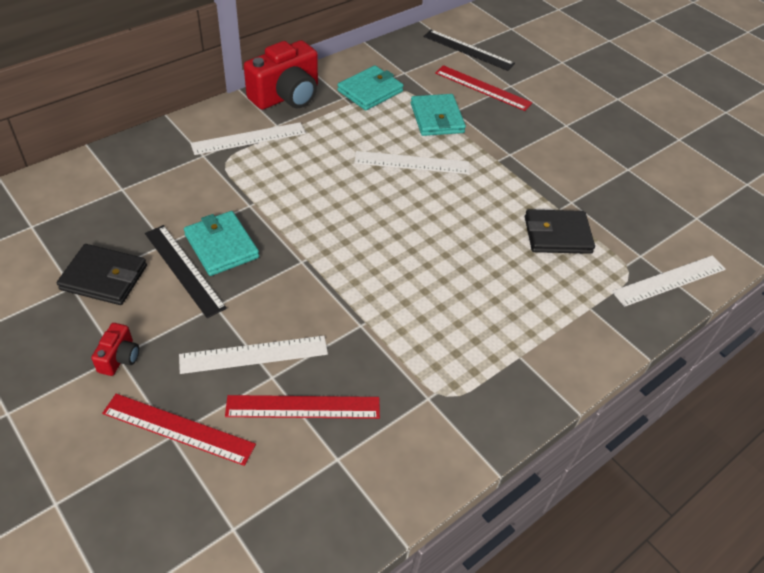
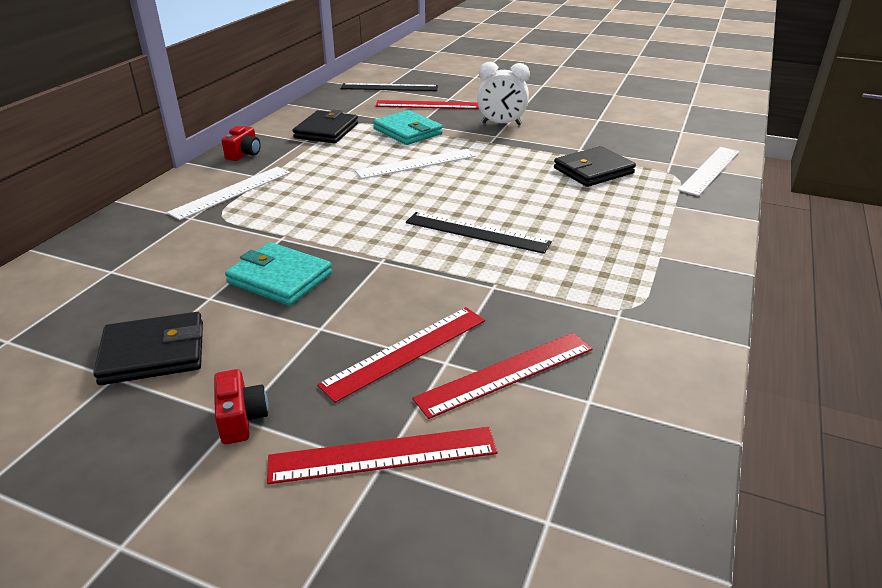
camera: 25 degrees left, 15 degrees down
black ruler [145,225,227,318] -> black ruler moved to [406,212,552,254]
white ruler [179,336,328,374] -> red ruler [317,307,485,403]
red camera [244,40,318,110] -> red camera [221,126,261,161], size x0.46
turquoise wallet [337,66,404,110] -> black wallet [293,110,358,143]
none -> white clock [477,62,530,125]

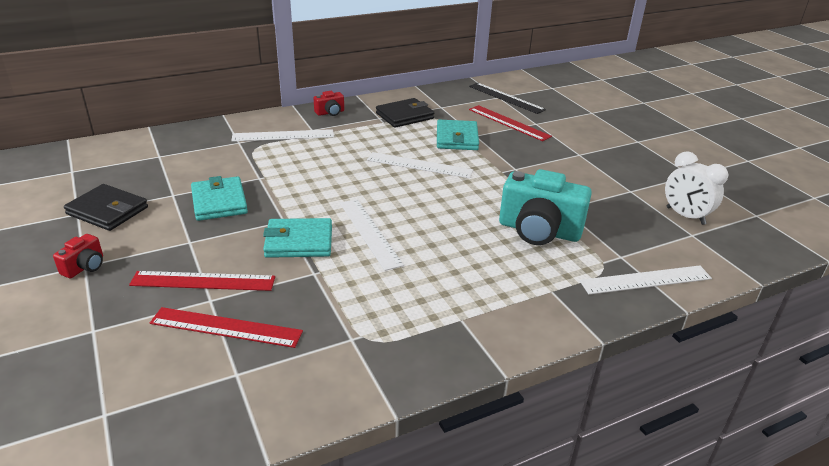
camera: 40 degrees right, 0 degrees up
red ruler [267,427,498,484] -> none
black ruler [406,212,552,254] -> white ruler [340,199,404,271]
white clock [477,62,530,125] -> white clock moved to [665,151,728,225]
black wallet [554,146,636,187] -> turquoise camera [499,169,592,245]
none -> turquoise wallet [263,218,332,258]

